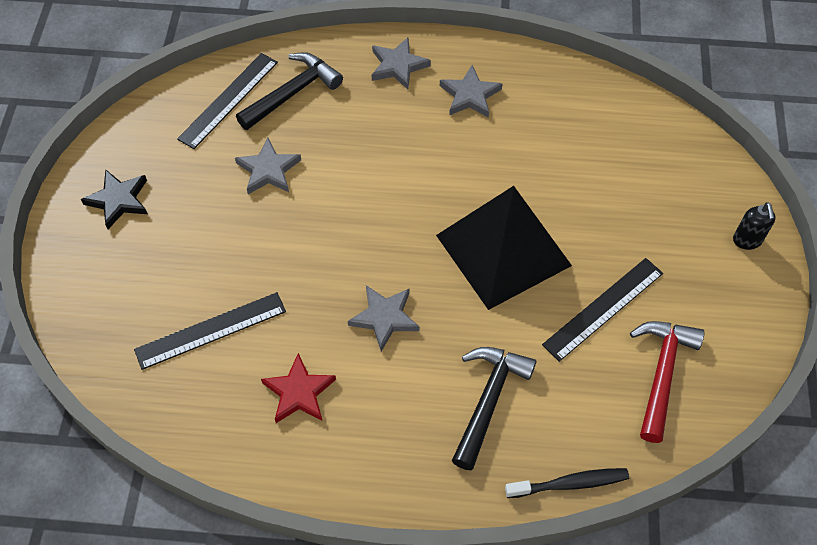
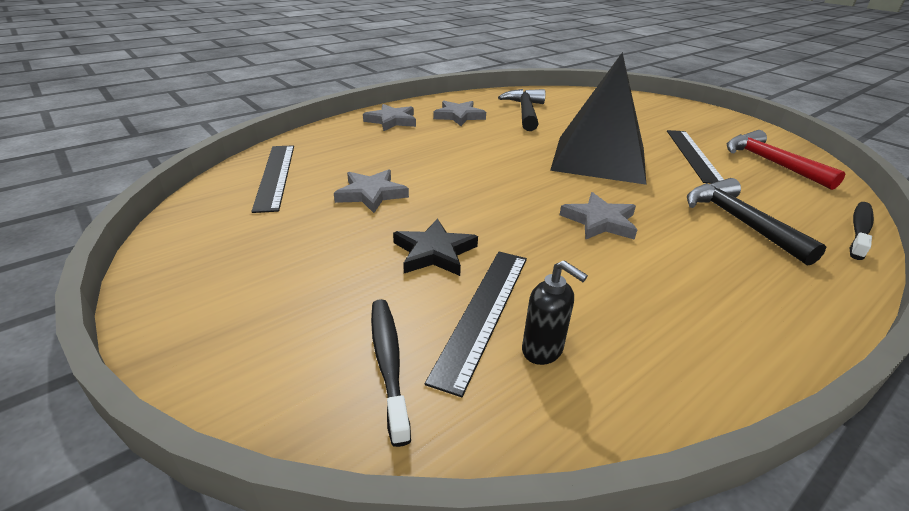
camera: 45 degrees left, 25 degrees down
black star [81,170,148,229] -> black star moved to [393,218,478,276]
black hammer [236,52,343,130] -> black hammer moved to [498,89,546,131]
red star [261,353,336,423] -> none
black soap dispenser [733,202,776,250] -> black soap dispenser moved to [522,260,588,365]
none -> black toothbrush [371,299,411,447]

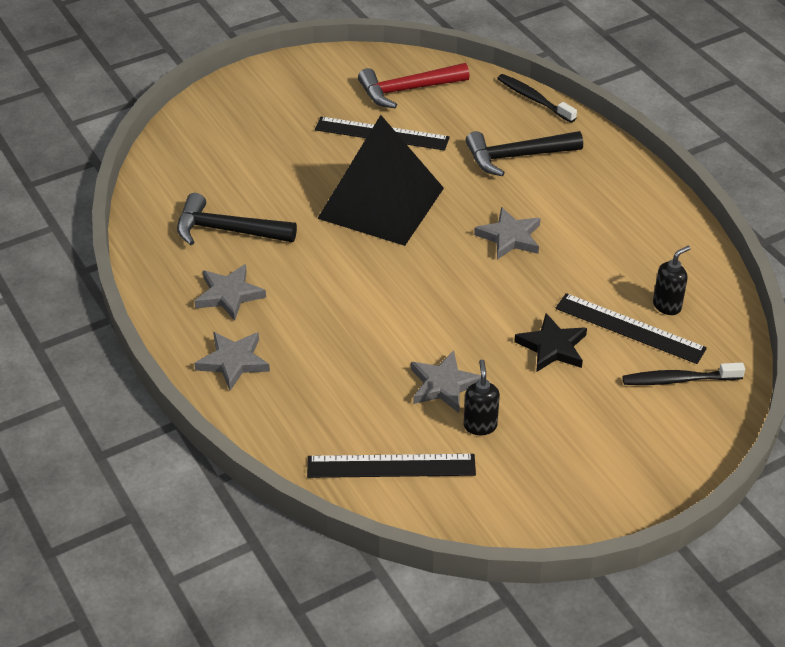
camera: 80 degrees left, 10 degrees up
none -> black soap dispenser [464,360,500,435]

